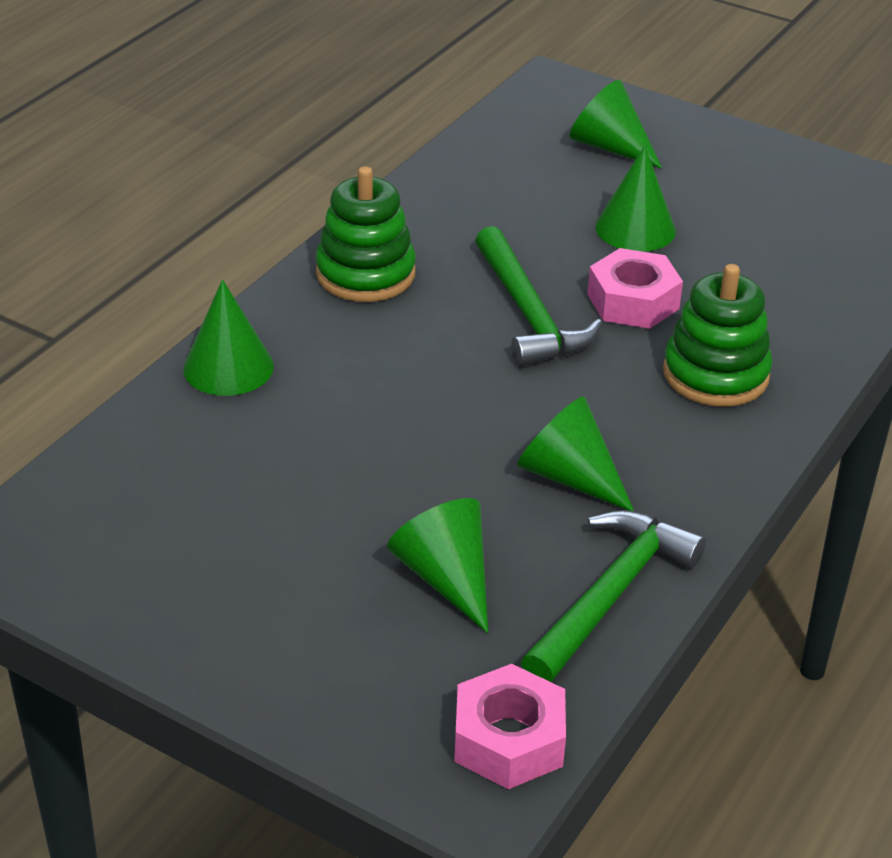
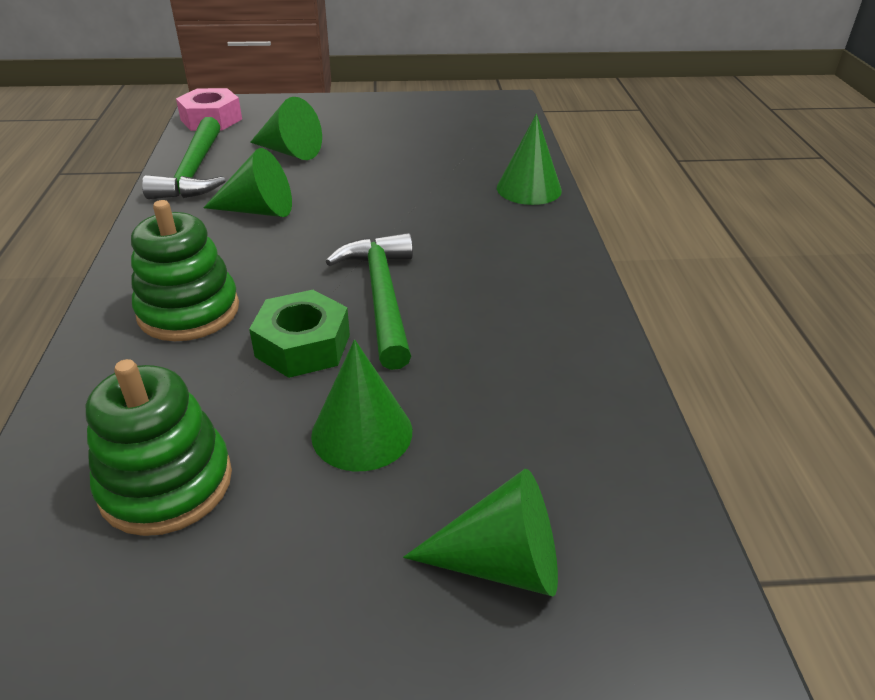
camera: 145 degrees right, 0 degrees up
green stacking toy [315,166,416,302] -> green stacking toy moved to [86,359,232,536]
green hammer [475,226,602,367] -> green hammer turned 45 degrees clockwise [326,233,413,370]
pink nut [587,248,683,329] -> green nut [249,290,350,378]

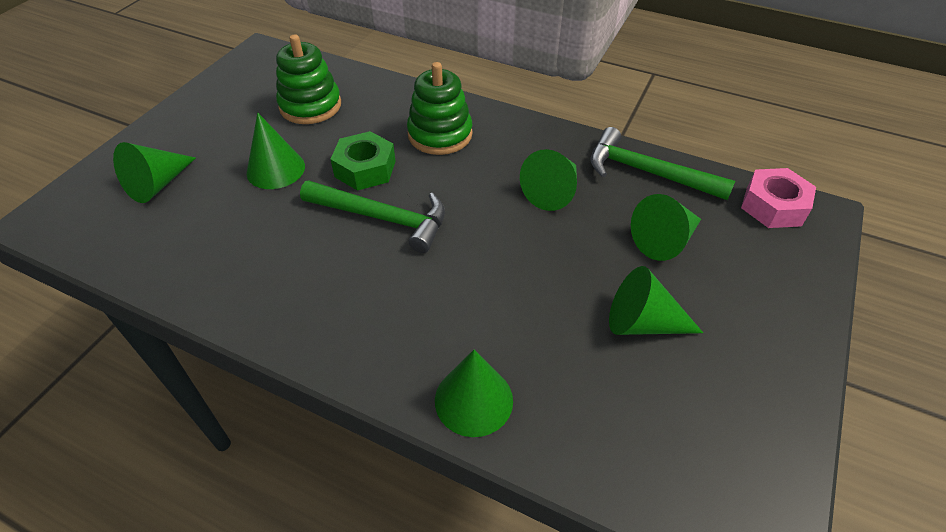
camera: 120 degrees right, 10 degrees up
none -> green cone [609,266,703,335]

